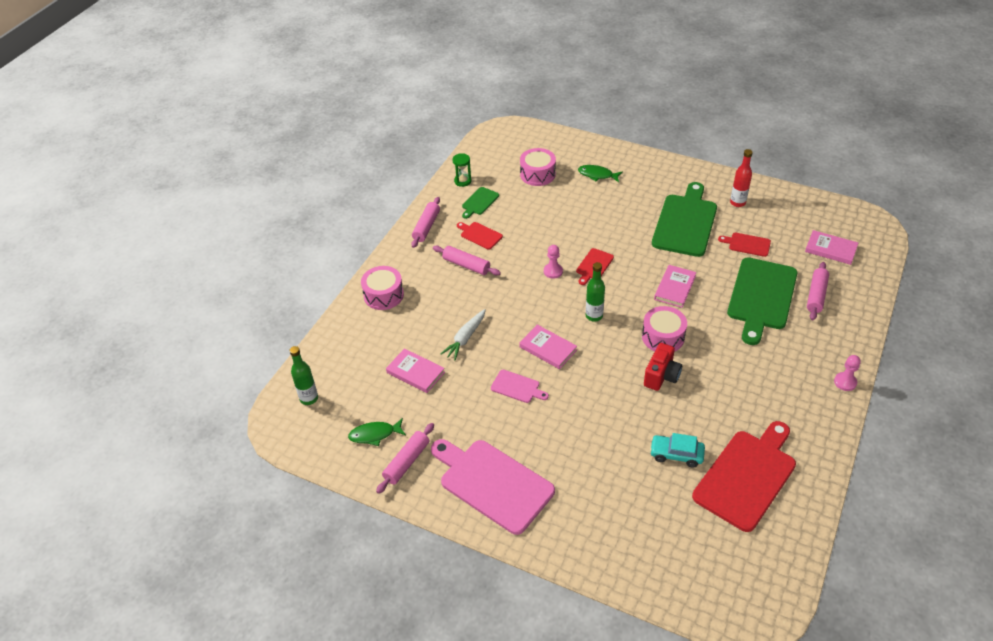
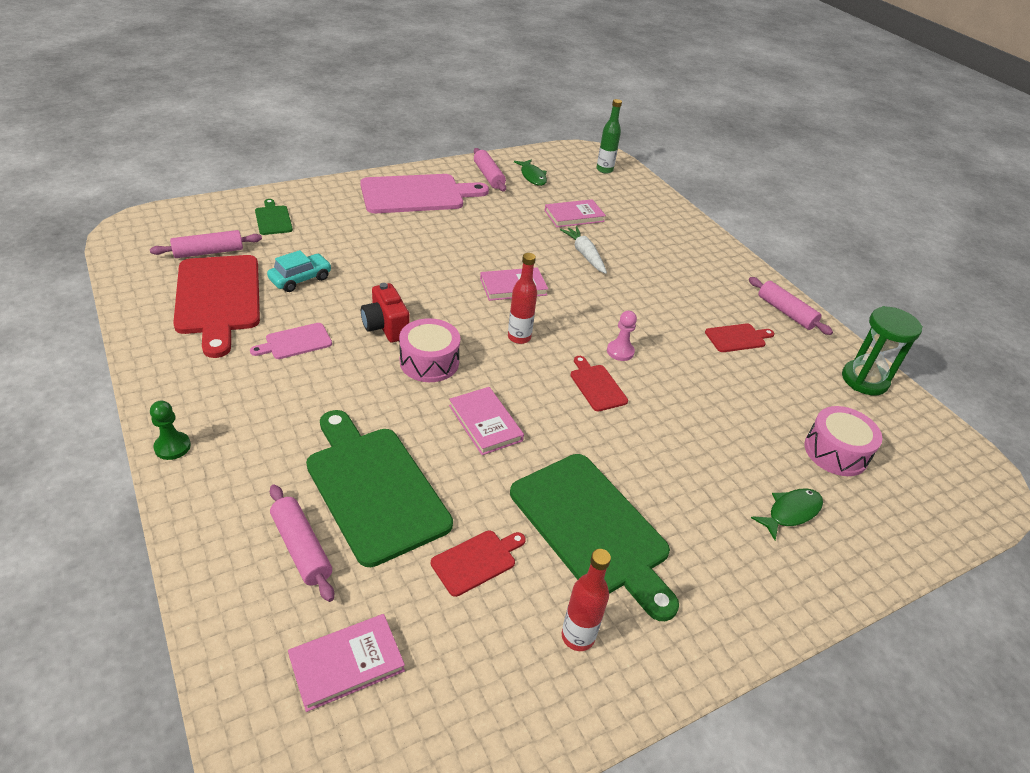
camera: 120 degrees right, 5 degrees down
green fish [348,418,406,446] -> green fish turned 135 degrees clockwise [514,159,547,186]
pink drum [361,266,404,310] -> none
pink rolling pin [433,246,501,275] -> pink rolling pin moved to [150,230,262,258]
green hourglass [452,153,472,187] -> green hourglass [842,306,923,395], size x1.68
green cutting board [462,187,499,219] -> green cutting board moved to [255,199,293,235]
pink cutting board [491,370,549,403] -> pink cutting board moved to [250,323,332,359]
green bottle [586,262,605,322] -> red bottle [508,253,537,344]
pink pawn [834,355,861,391] -> green pawn [150,401,191,460]

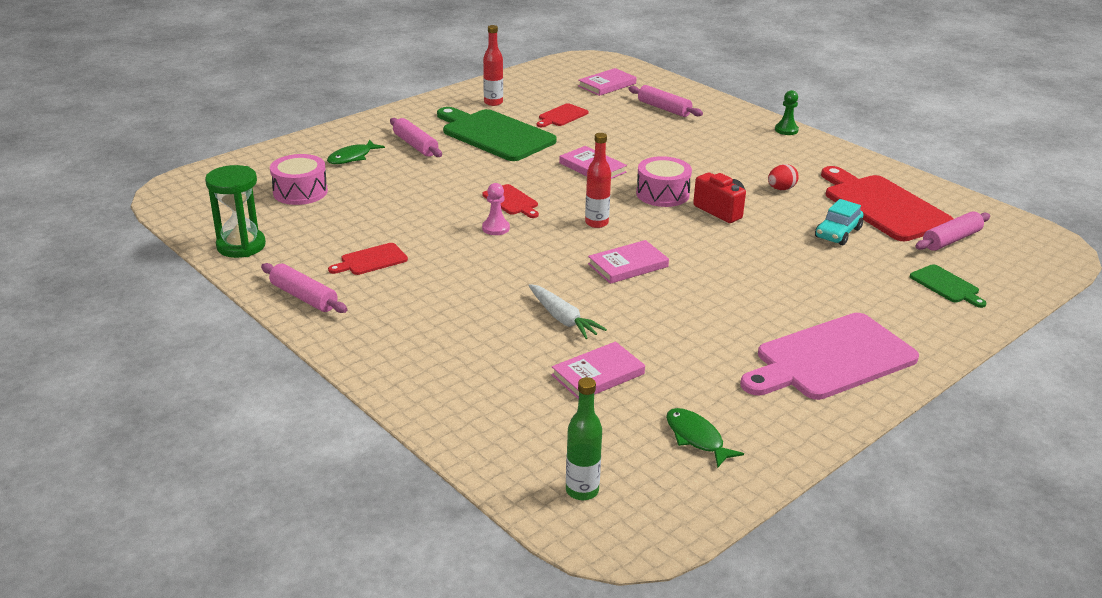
camera: 170 degrees right, 10 degrees down
pink cutting board [250,323,332,359] -> red egg [768,164,799,190]
green cutting board [306,410,453,567] -> none
pink rolling pin [474,148,506,191] -> pink rolling pin moved to [390,118,442,157]

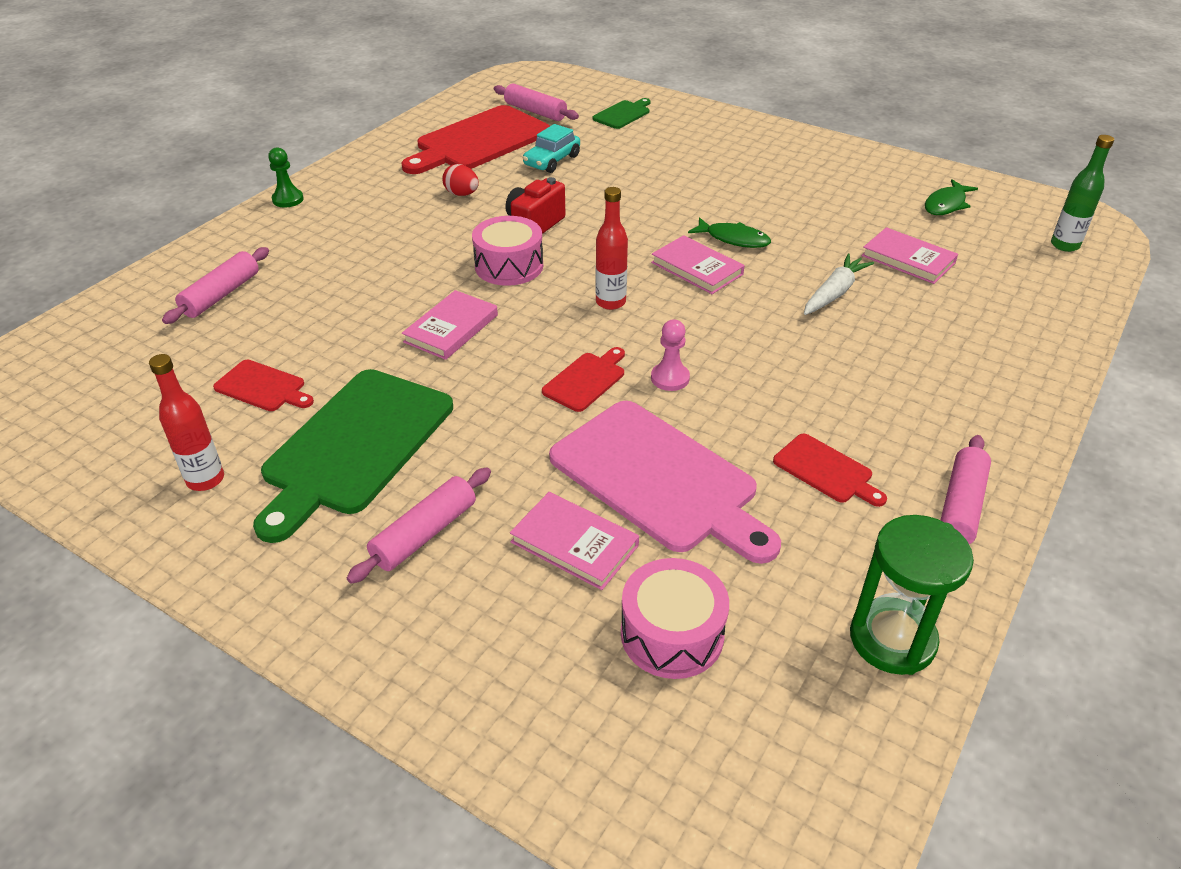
camera: 105 degrees left, 10 degrees up
green fish [327,140,385,164] -> green fish moved to [688,217,771,248]
pink book [578,68,637,96] -> pink book moved to [510,492,639,590]
pink cutting board [740,313,919,400] -> pink cutting board moved to [549,401,781,564]
turquoise car [815,199,863,245] -> turquoise car turned 105 degrees clockwise [523,124,580,173]

